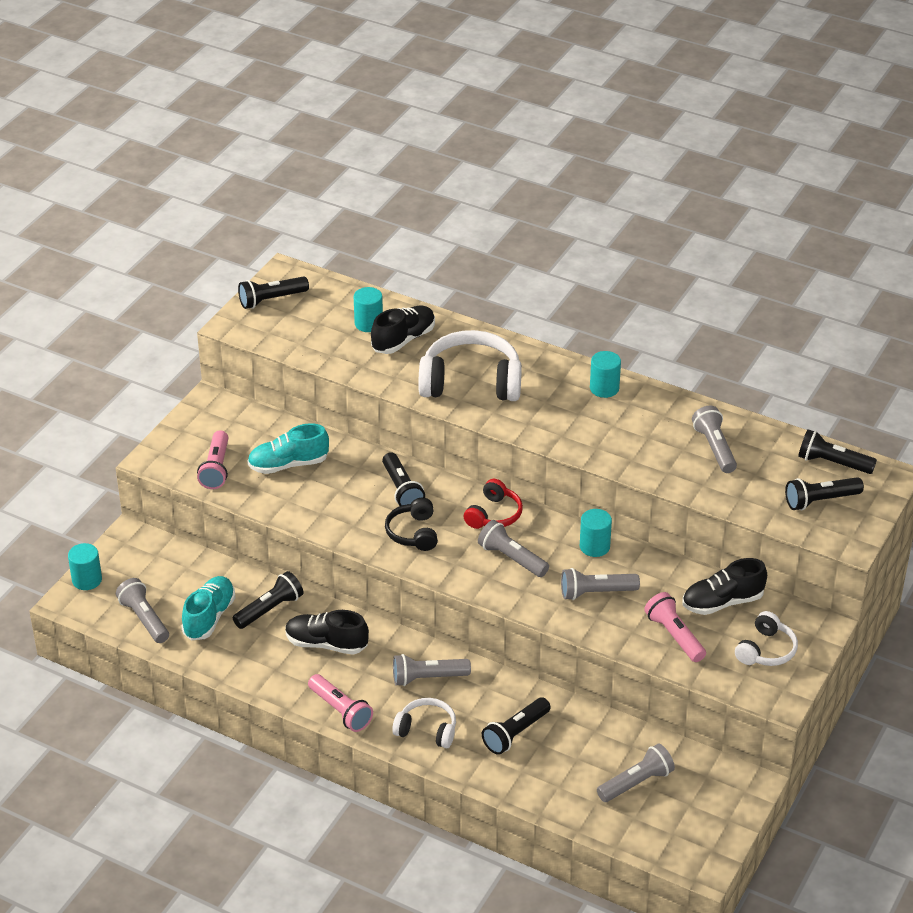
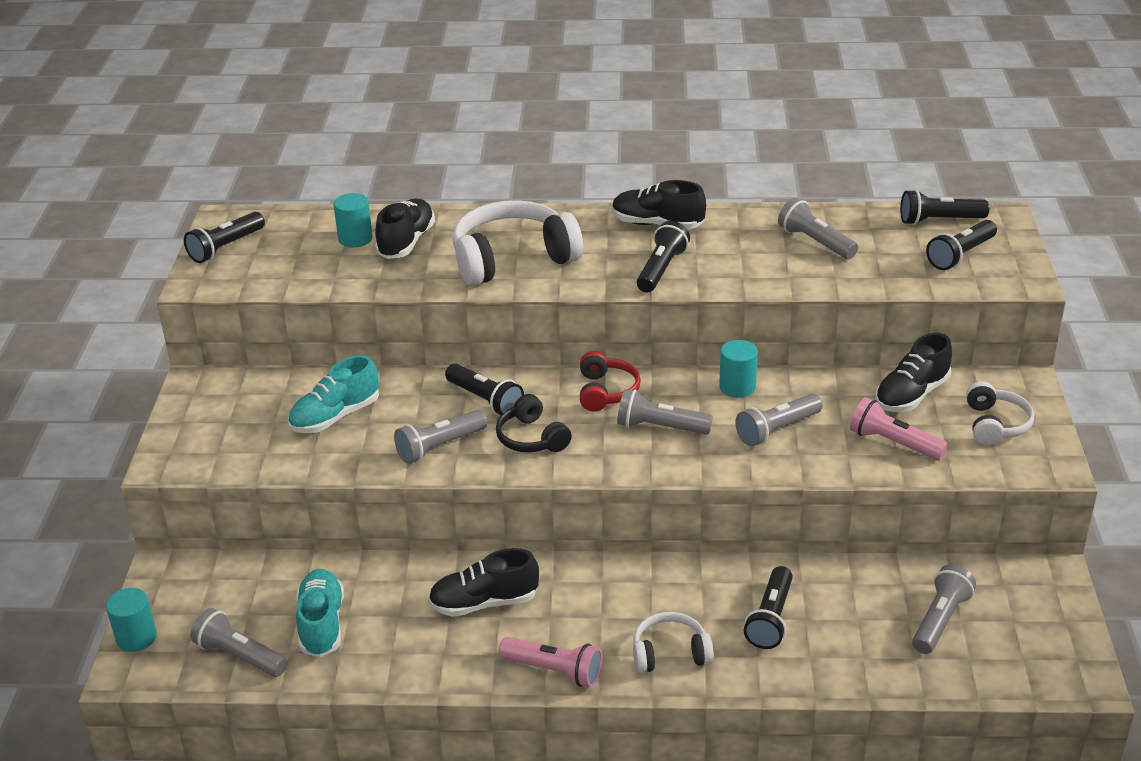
camera: 25 degrees left, 5 degrees down
pink flashlight [197,430,228,489] -> none
black flashlight [233,571,303,629] -> black flashlight moved to [637,221,690,293]
grey flashlight [393,654,471,686] -> grey flashlight moved to [394,410,487,464]
turquoise cylinder [590,351,621,398] -> black shoe [612,180,706,229]

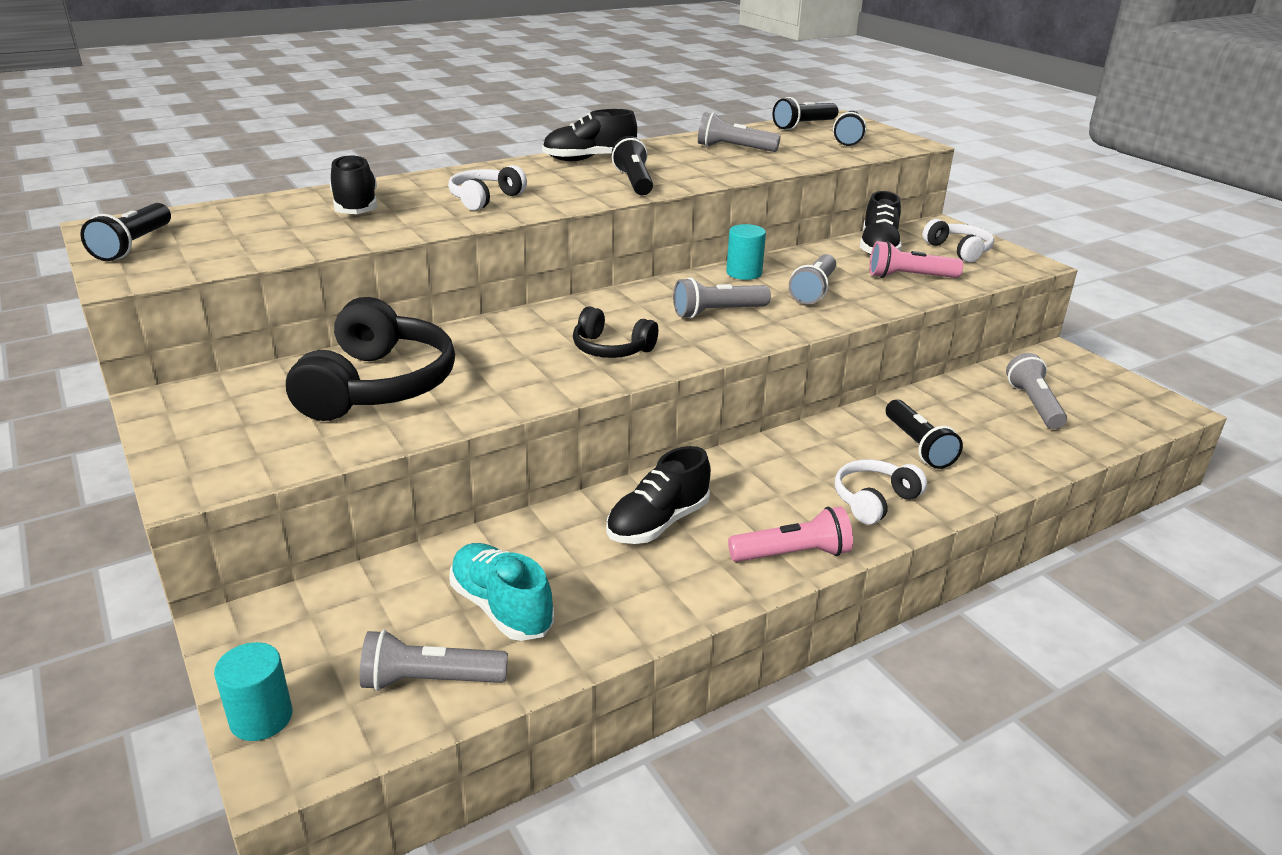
camera: 35 degrees left, 5 degrees down
turquoise shoe [288,355,379,433] -> black headphones [286,297,455,421]
turquoise cylinder [333,193,373,247] -> none
grey flashlight [394,410,487,464] -> none
black flashlight [445,364,524,416] -> none
white headphones [453,200,583,286] -> white headphones [448,165,527,211], size x0.54
red headphones [580,351,641,412] -> none

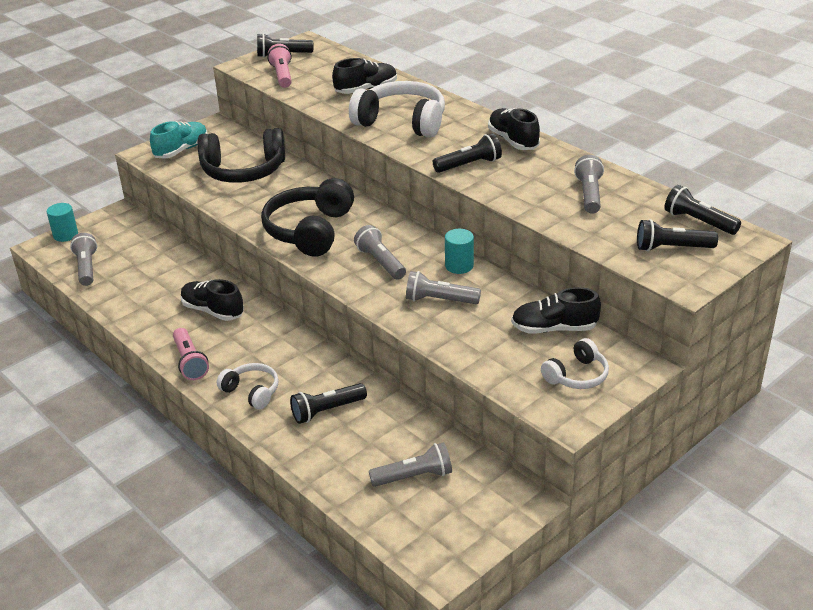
camera: 80 degrees right, 5 degrees up
white headphones [448,165,527,211] -> white headphones [349,81,445,138], size x1.84
turquoise shoe [449,543,554,641] -> turquoise shoe moved to [150,121,208,159]
black headphones [573,306,658,358] -> black headphones [261,178,354,257], size x1.84
pink flashlight [870,241,963,278] -> pink flashlight moved to [267,44,292,88]

